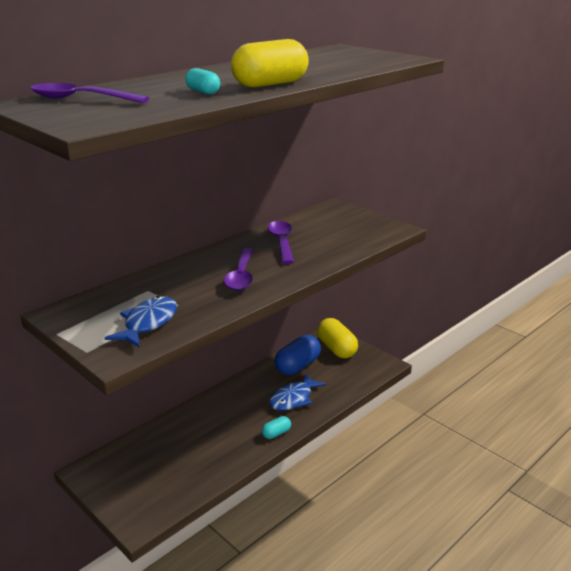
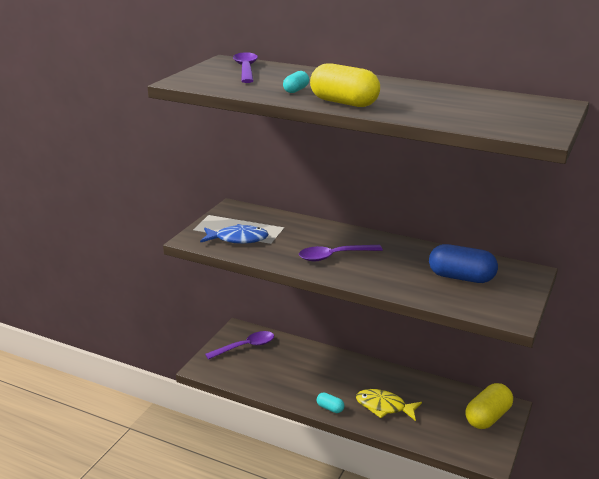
camera: 70 degrees right, 0 degrees up
purple spoon [267,221,294,264] -> purple spoon moved to [205,331,274,360]
blue fish [269,373,326,411] -> yellow fish [356,389,422,421]
blue capsule [275,335,321,375] -> blue capsule moved to [429,244,498,283]

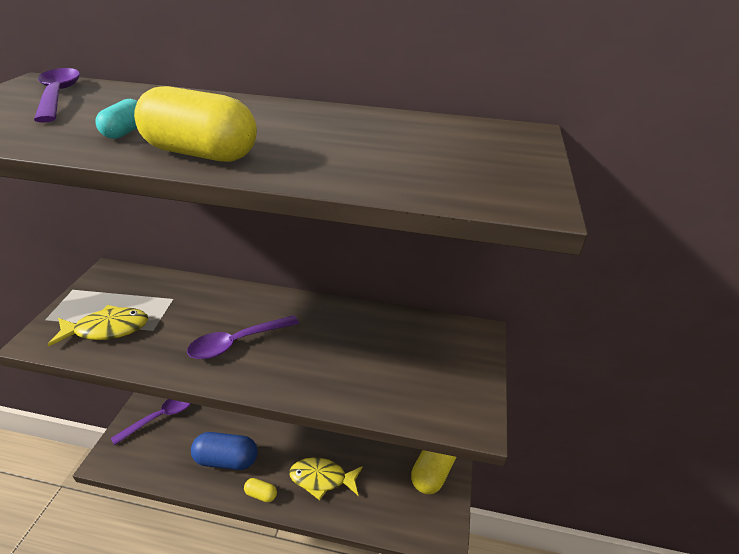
camera: 15 degrees left, 10 degrees up
blue fish [200,224,269,244] -> yellow fish [48,305,148,346]
turquoise capsule [317,393,345,413] -> yellow capsule [244,478,277,502]
blue capsule [429,244,498,283] -> blue capsule moved to [191,432,258,470]

